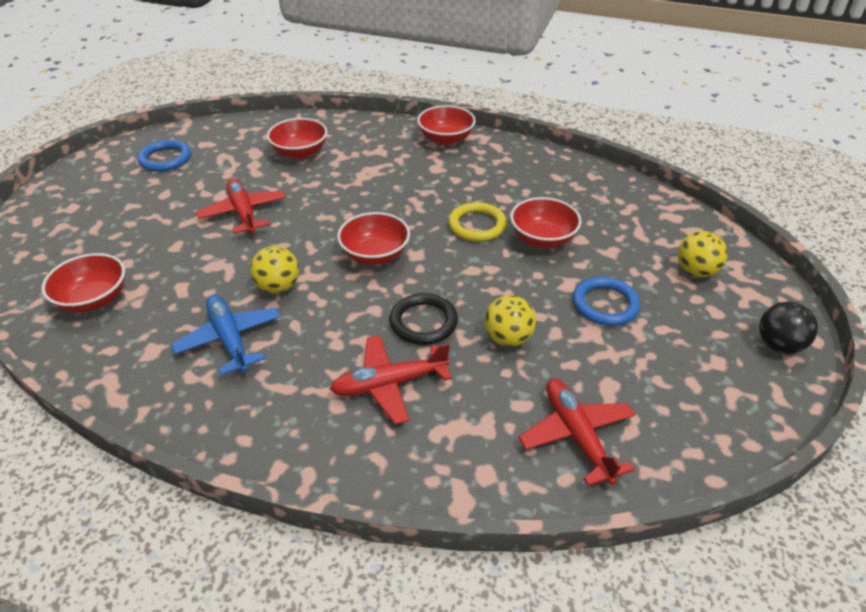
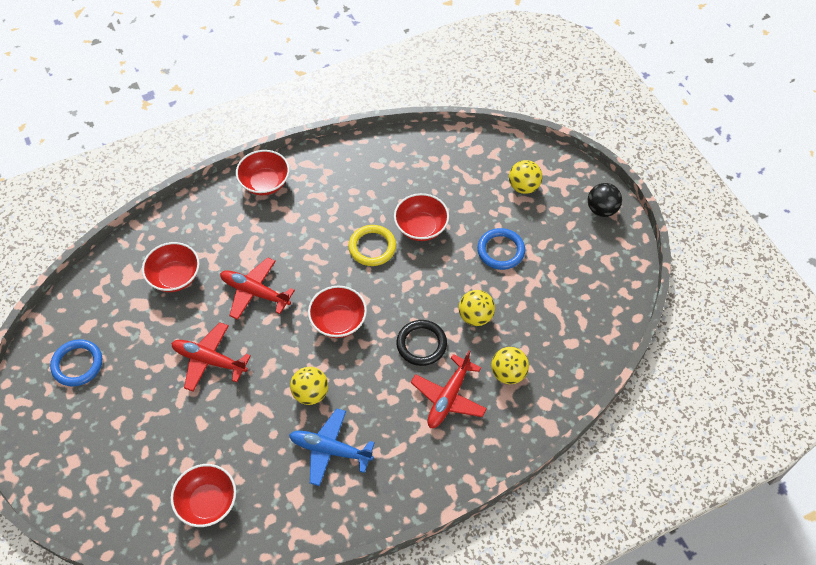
camera: 45 degrees left, 15 degrees up
red plane [518,379,635,486] -> red plane moved to [220,257,295,320]
none -> yellow ball [491,347,529,384]

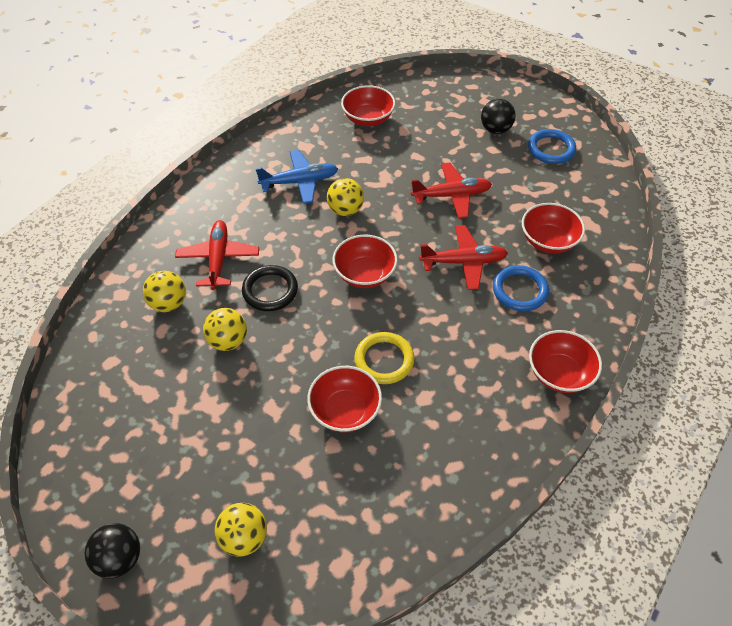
camera: 150 degrees right, 5 degrees down
blue ring [477,228,525,270] -> blue ring moved to [493,265,549,311]
none -> black ball [481,99,516,134]

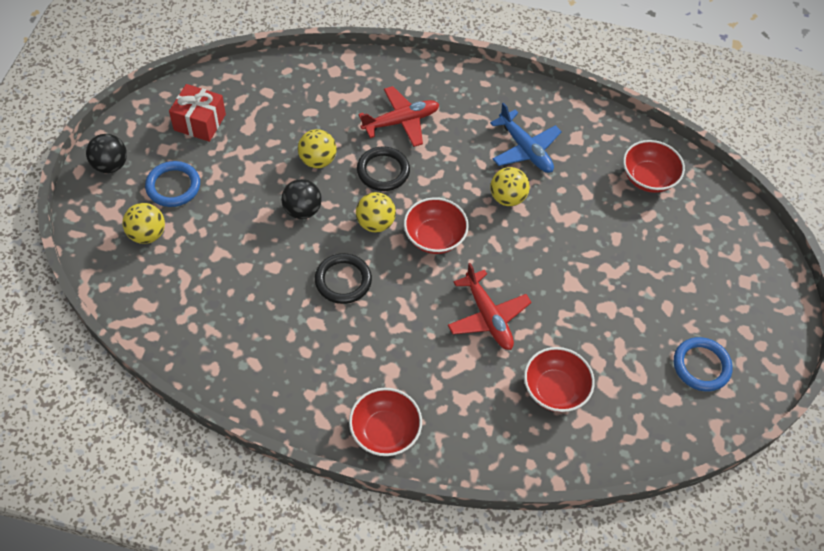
camera: 65 degrees right, 5 degrees up
yellow ball [143,271,186,312] -> yellow ball moved to [356,192,396,232]
red bowl [307,366,382,433] -> none
yellow ring [354,332,414,384] -> black ring [315,253,372,304]
red plane [411,162,492,219] -> none
black ball [481,99,516,134] -> black ball moved to [281,179,322,219]
blue ring [493,265,549,311] -> blue ring moved to [145,161,200,207]
none -> red gift [169,84,226,142]

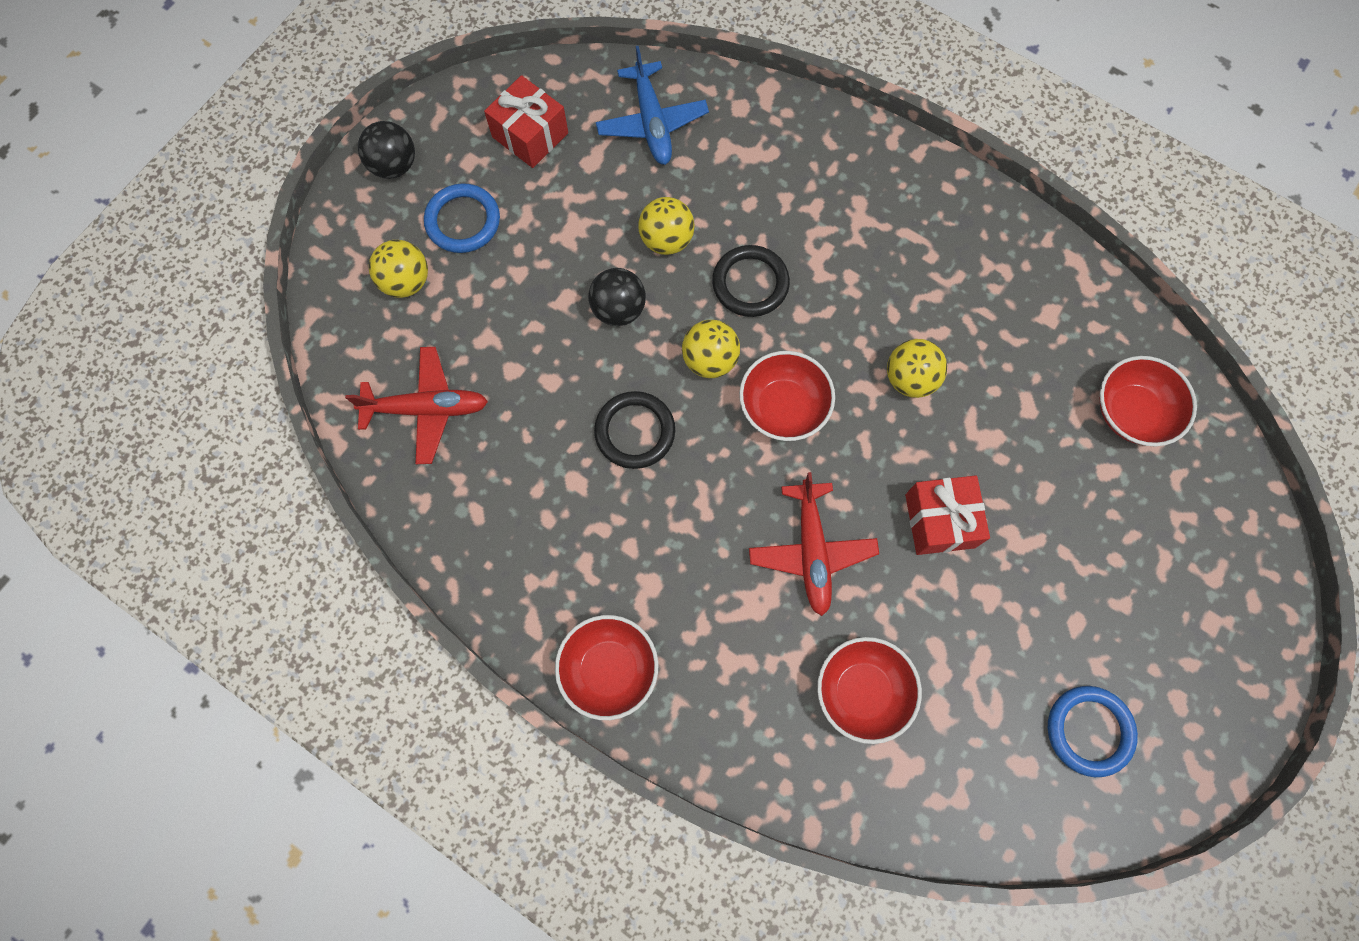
camera: 25 degrees right, 15 degrees up
red plane [358,86,439,147] -> red plane moved to [345,347,488,464]
blue plane [490,103,562,173] -> blue plane moved to [596,46,709,165]
none -> red gift [905,475,990,555]

